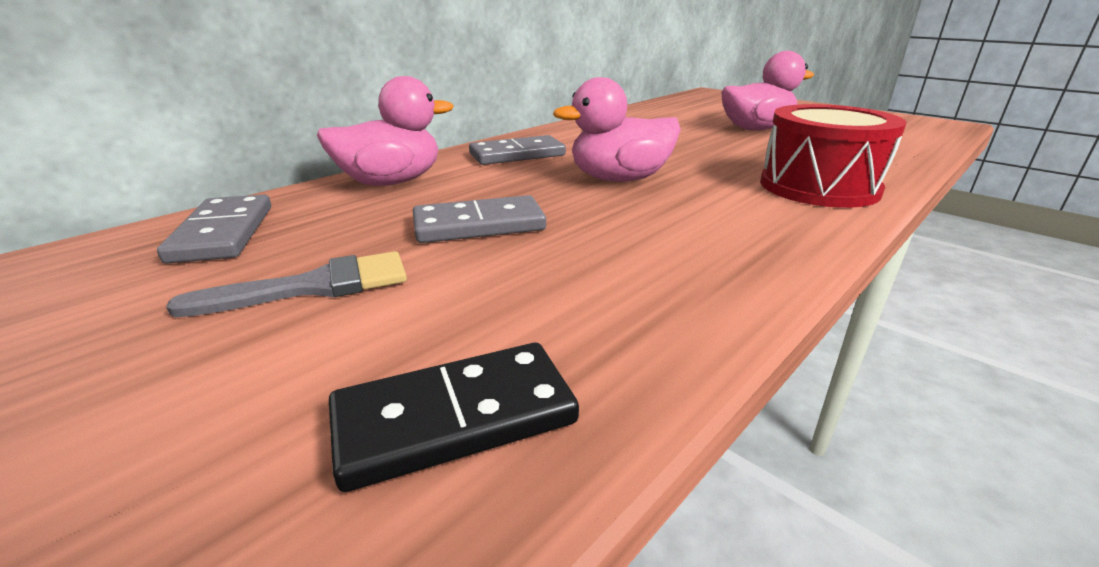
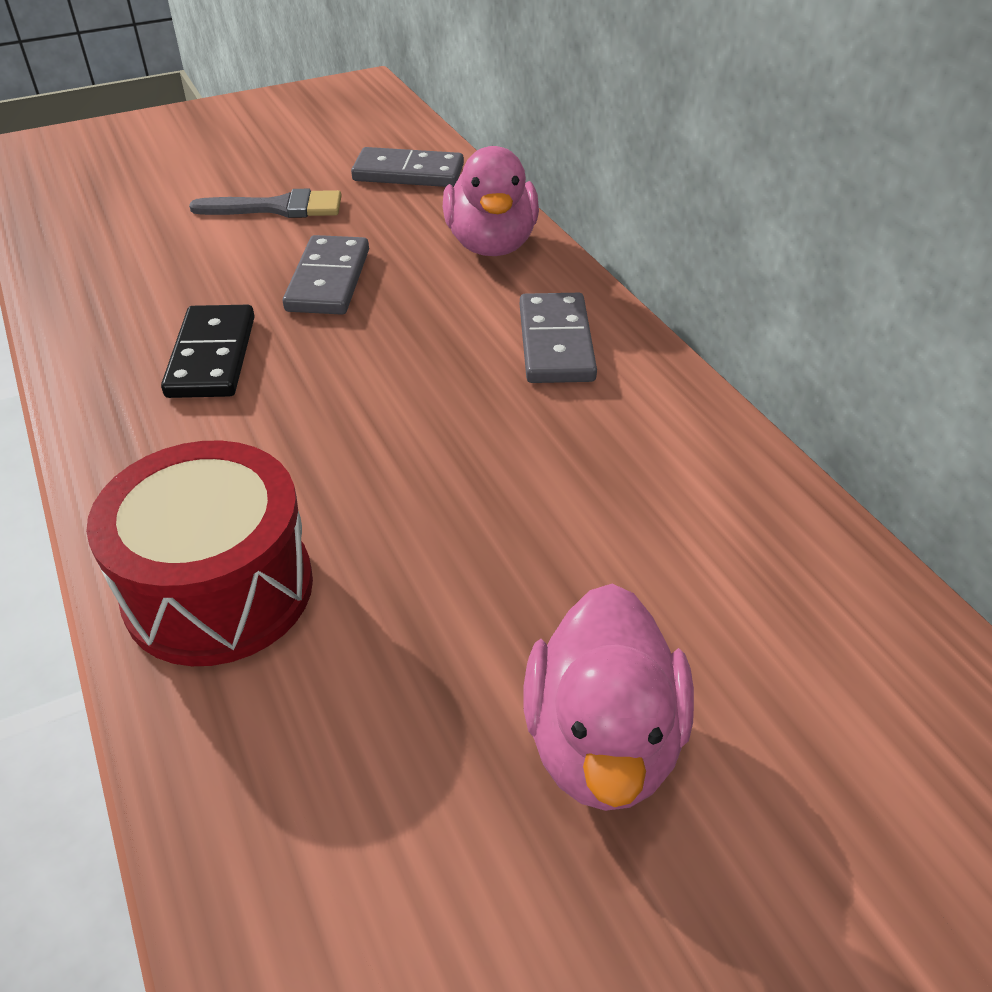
camera: 110 degrees right, 15 degrees up
grey brush [166,251,407,317] -> grey brush turned 90 degrees counterclockwise [189,189,342,218]
black domino [329,343,579,492] -> black domino moved to [161,305,255,398]
pink duck [553,77,681,182] -> none

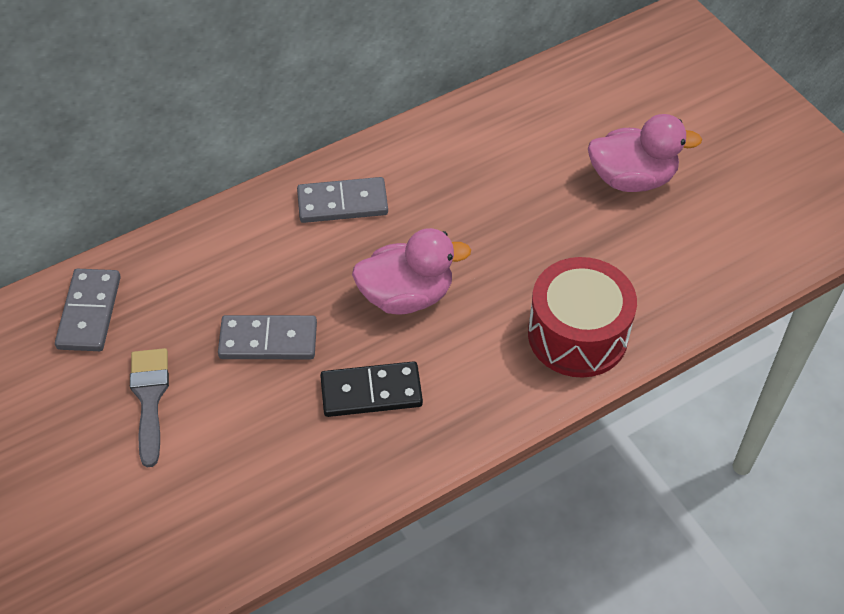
camera: 95 degrees left, 10 degrees up
pink duck [443,146,539,256] -> pink duck moved to [352,228,471,315]

